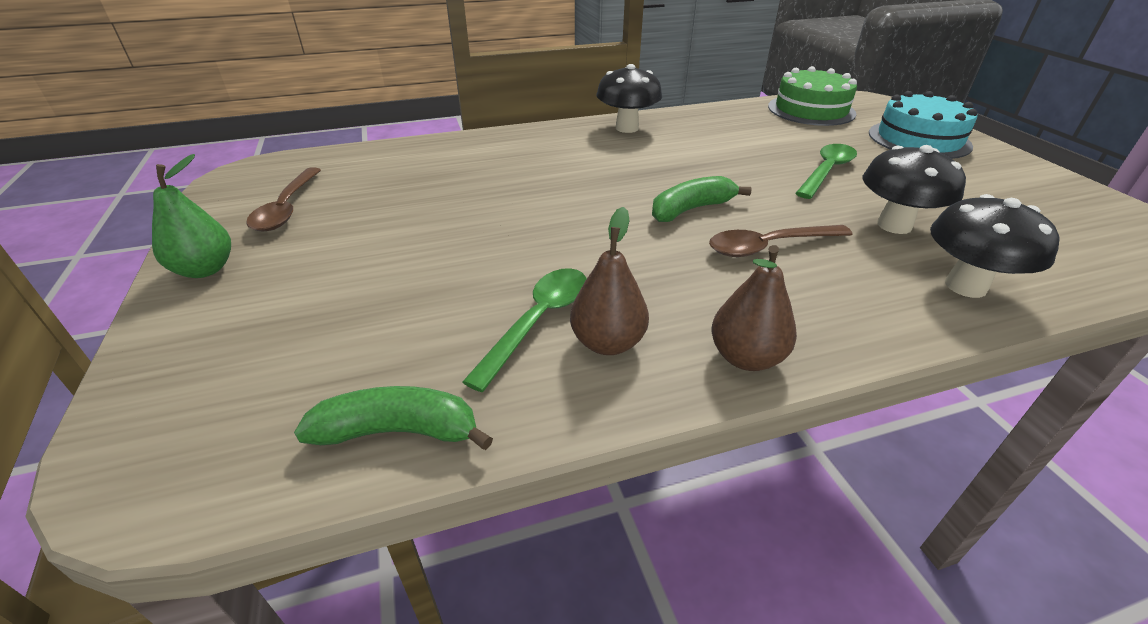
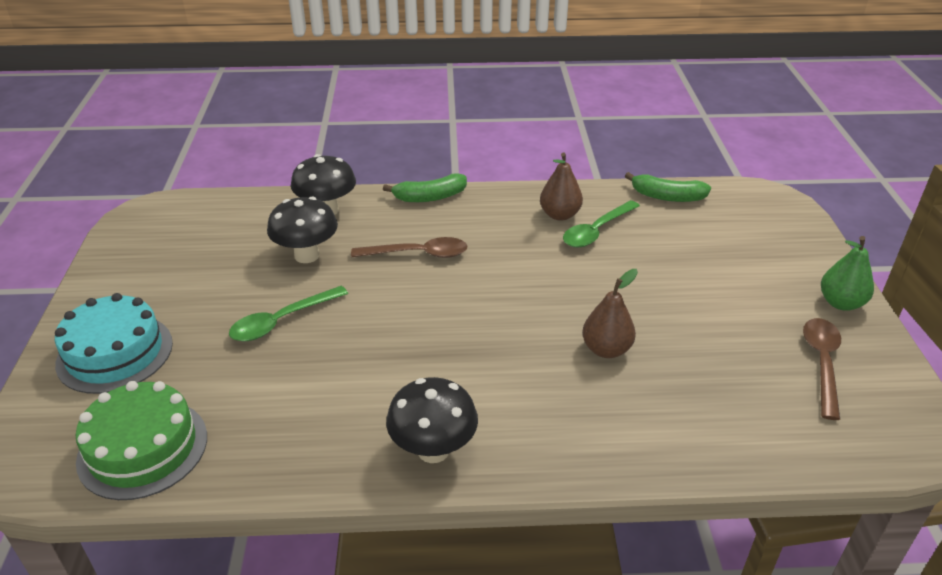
camera: 165 degrees left, 0 degrees up
green banana [652,176,752,222] -> green banana moved to [383,173,467,202]
brown pear [711,245,797,371] -> brown pear moved to [582,269,638,358]

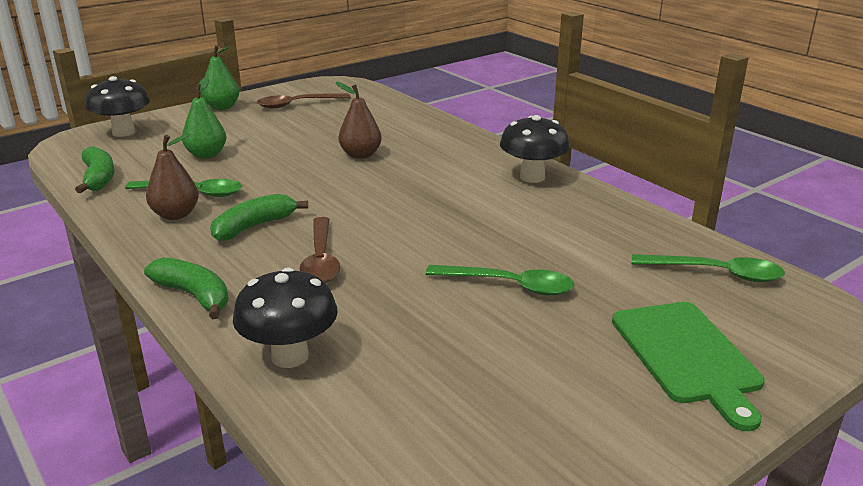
camera: 125 degrees left, 10 degrees down
turquoise cake [55,293,173,394] -> green cutting board [612,302,765,431]
green cake [75,381,207,500] -> green spoon [632,254,785,282]
black mushroom [267,197,338,263] -> black mushroom moved to [85,76,150,137]
brown spoon [351,237,468,258] -> brown spoon turned 150 degrees counterclockwise [300,217,340,283]
none -> green pear [182,77,226,159]
none -> green banana [210,194,308,241]

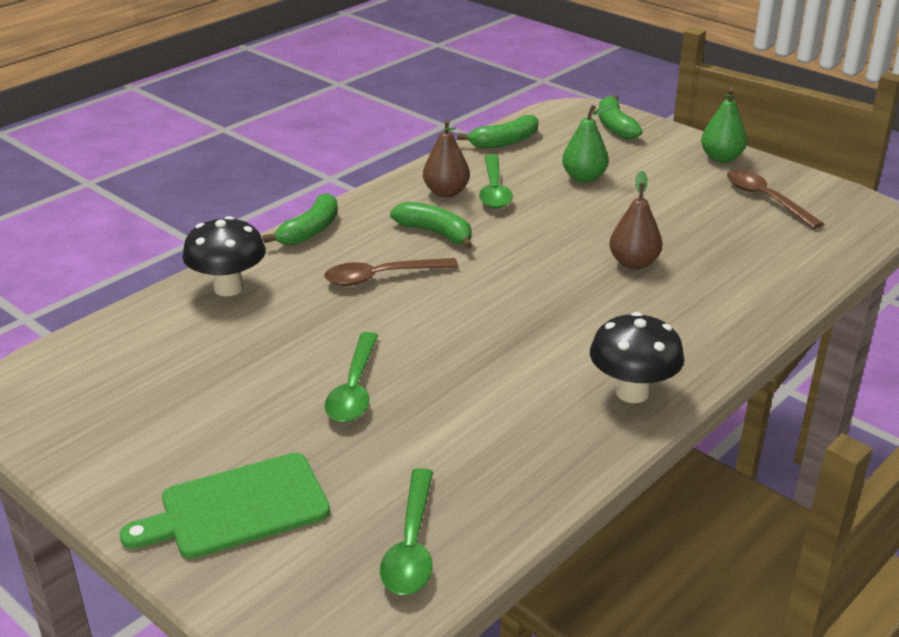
camera: 80 degrees right, 5 degrees up
black mushroom [85,76,150,137] -> green banana [599,95,643,139]

